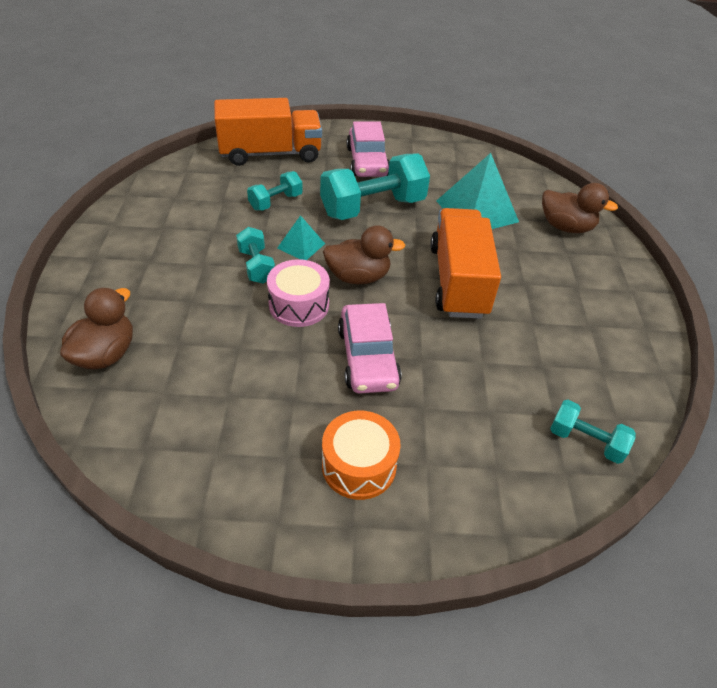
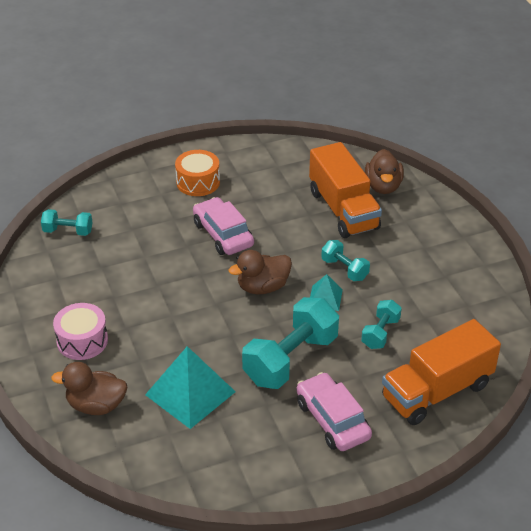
camera: 160 degrees right, 5 degrees down
pink drum [267,259,330,327] -> pink drum moved to [53,303,108,360]
orange truck [430,208,501,319] -> orange truck moved to [309,142,382,238]

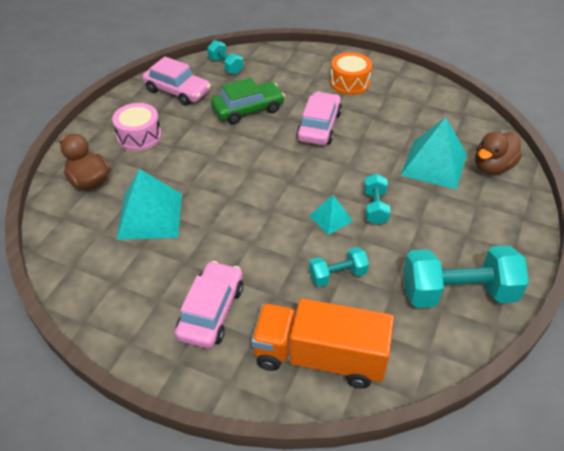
camera: 45 degrees right, 5 degrees up
brown duck [228,250,292,295] -> none
turquoise dumbbell [242,297,339,389] -> turquoise dumbbell moved to [403,245,529,308]
orange truck [309,142,382,238] -> turquoise pyramid [401,117,467,190]
none -> pink car [142,57,211,106]
none -> green car [211,78,285,124]

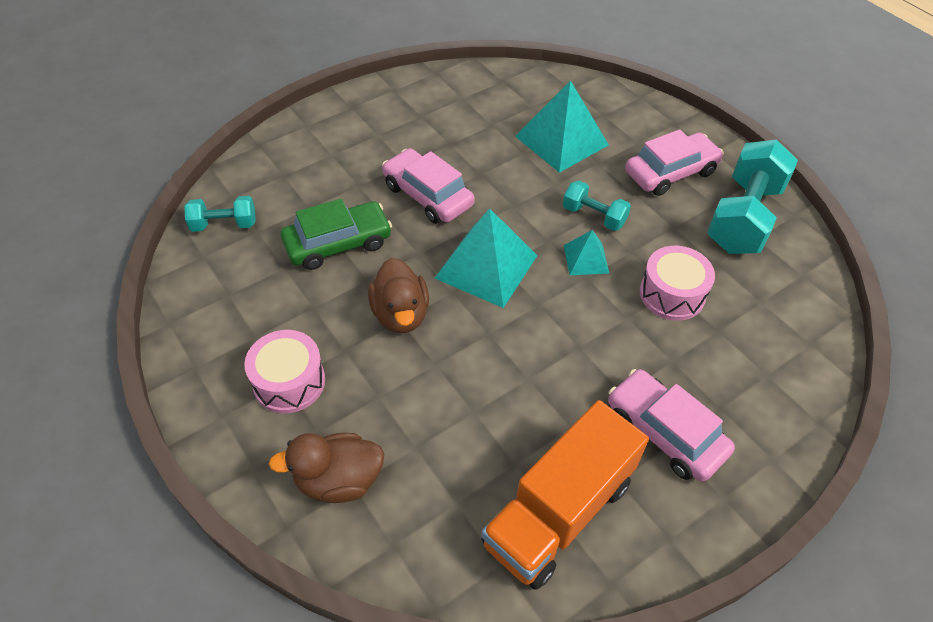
camera: 60 degrees left, 5 degrees up
turquoise pyramid [116,169,182,240] -> turquoise pyramid moved to [435,208,537,308]
pink car [142,57,211,106] -> pink car moved to [625,129,723,196]
green car [211,78,285,124] -> green car turned 60 degrees clockwise [281,199,392,270]
orange truck [251,298,394,389] -> orange truck moved to [481,400,649,590]
turquoise dumbbell [309,247,369,287] -> pink drum [640,246,715,321]
orange drum [330,52,372,95] -> none
brown duck [475,132,522,174] -> brown duck moved to [368,258,429,333]

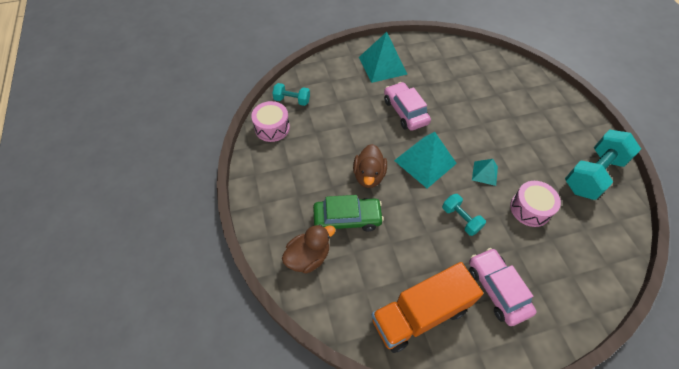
camera: 20 degrees right, 5 degrees up
pink drum [244,330,325,413] -> pink drum moved to [251,101,290,142]
brown duck [269,433,385,503] -> brown duck turned 135 degrees clockwise [282,224,336,274]
green car [281,199,392,270] -> green car moved to [313,195,384,231]
turquoise pyramid [515,80,609,173] -> turquoise pyramid moved to [359,32,407,83]
turquoise dumbbell [563,181,631,231] -> turquoise dumbbell moved to [442,194,486,236]
pink car [625,129,723,196] -> none

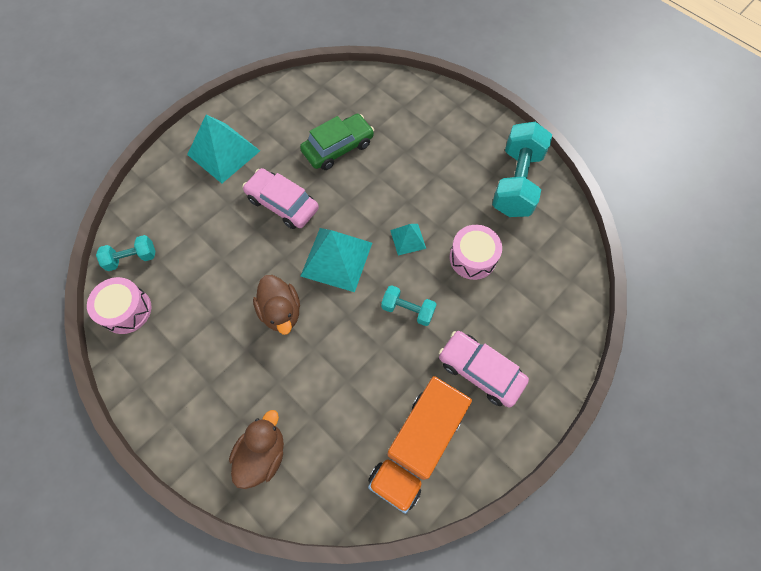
camera: 30 degrees left, 10 degrees up
green car [313,195,384,231] -> green car moved to [300,114,374,170]

